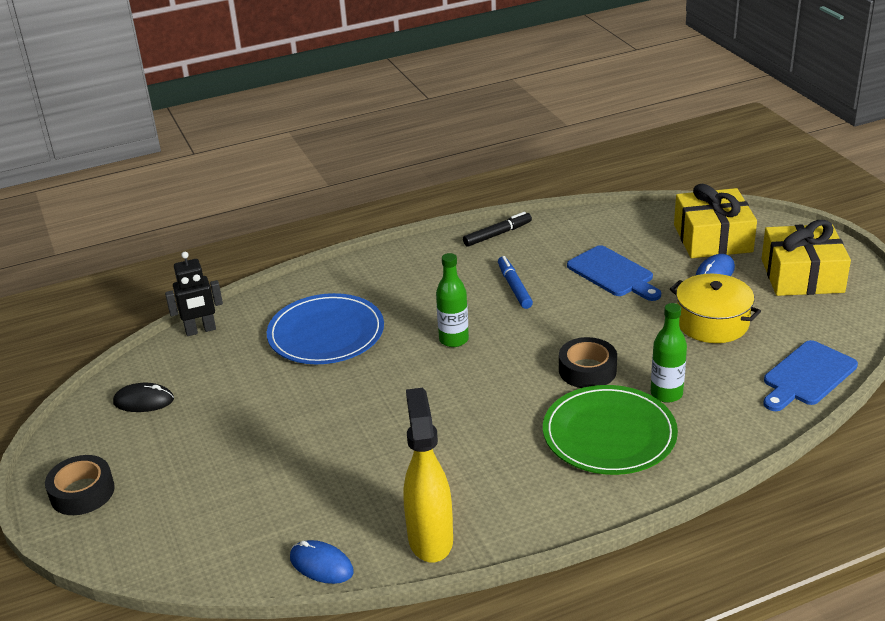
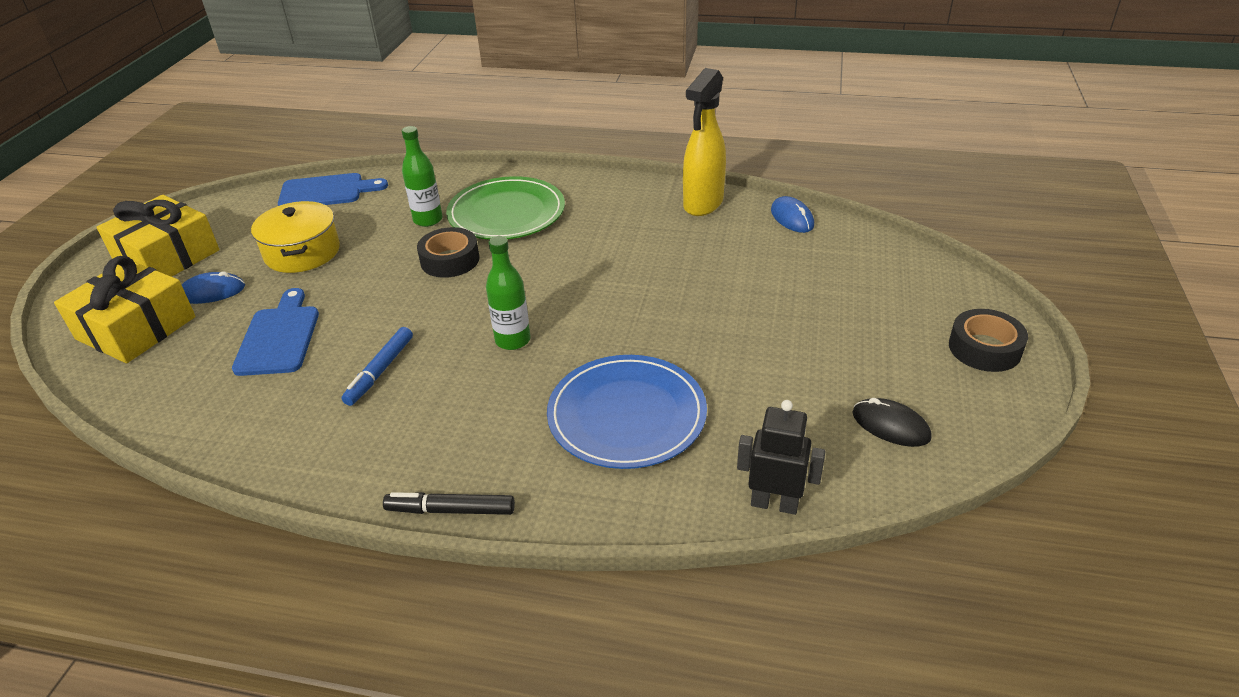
camera: 145 degrees left, 5 degrees up
black marker [463,212,532,247] -> black marker moved to [383,492,515,515]

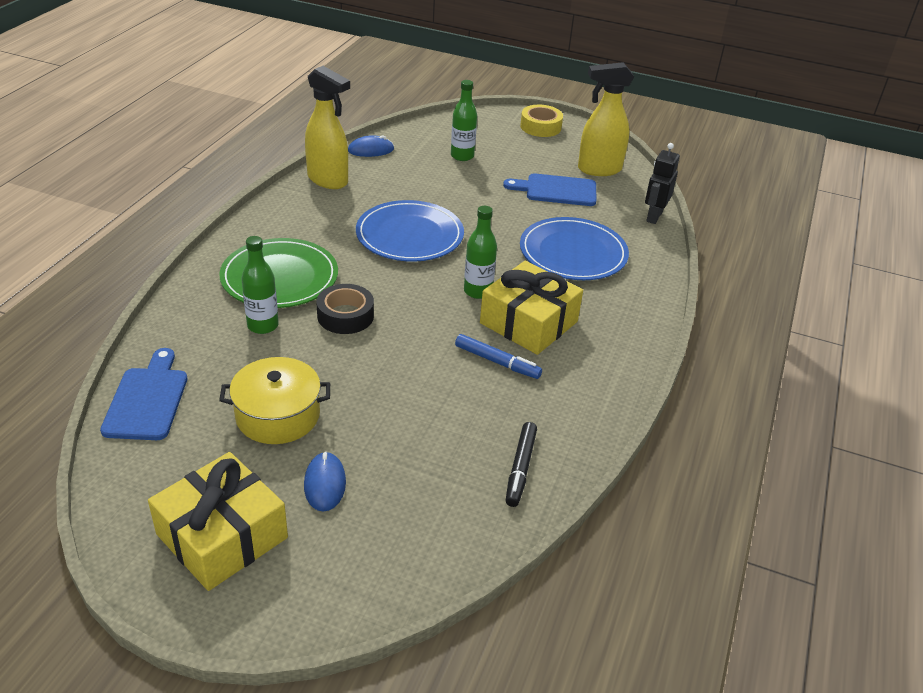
camera: 85 degrees left, 0 degrees up
yellow gift [54,256,195,363] -> yellow gift moved to [480,261,583,355]
blue cutting board [232,288,319,376] -> blue cutting board moved to [503,173,596,206]
black marker [383,492,515,515] -> black marker moved to [506,422,537,507]
black mouse [852,398,932,447] -> yellow spray bottle [578,62,634,176]
black tape [949,309,1028,372] -> yellow tape [520,105,563,137]
none -> blue plate [356,200,464,262]
none -> green bottle [451,80,477,161]

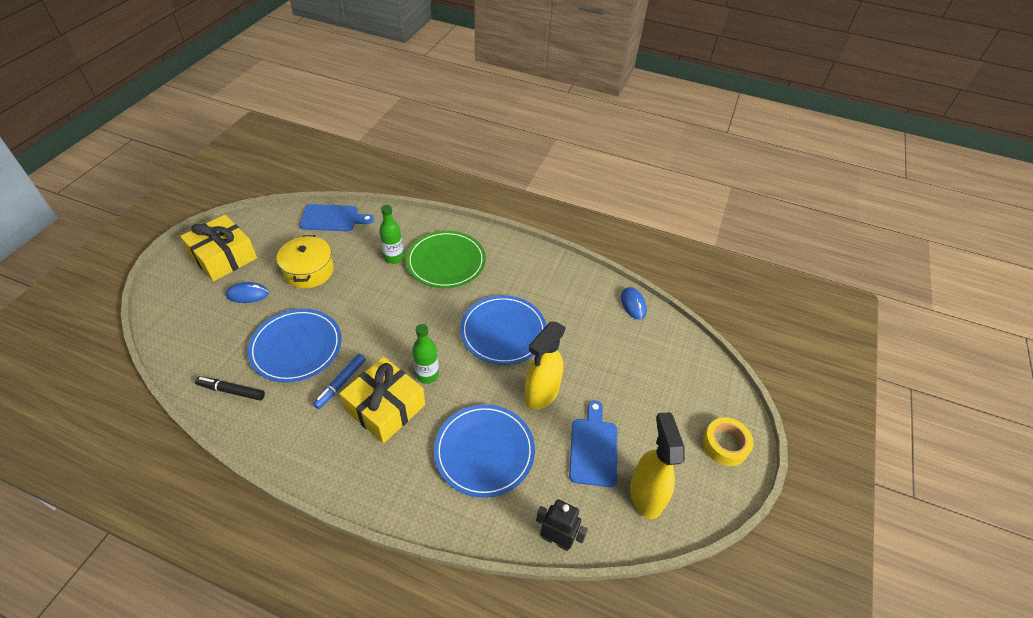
camera: 90 degrees right, 10 degrees up
yellow spray bottle [305,66,350,189] -> yellow spray bottle moved to [524,322,566,410]
black tape [316,284,374,334] -> none
green bottle [451,80,477,161] -> none
none -> blue plate [248,309,342,383]

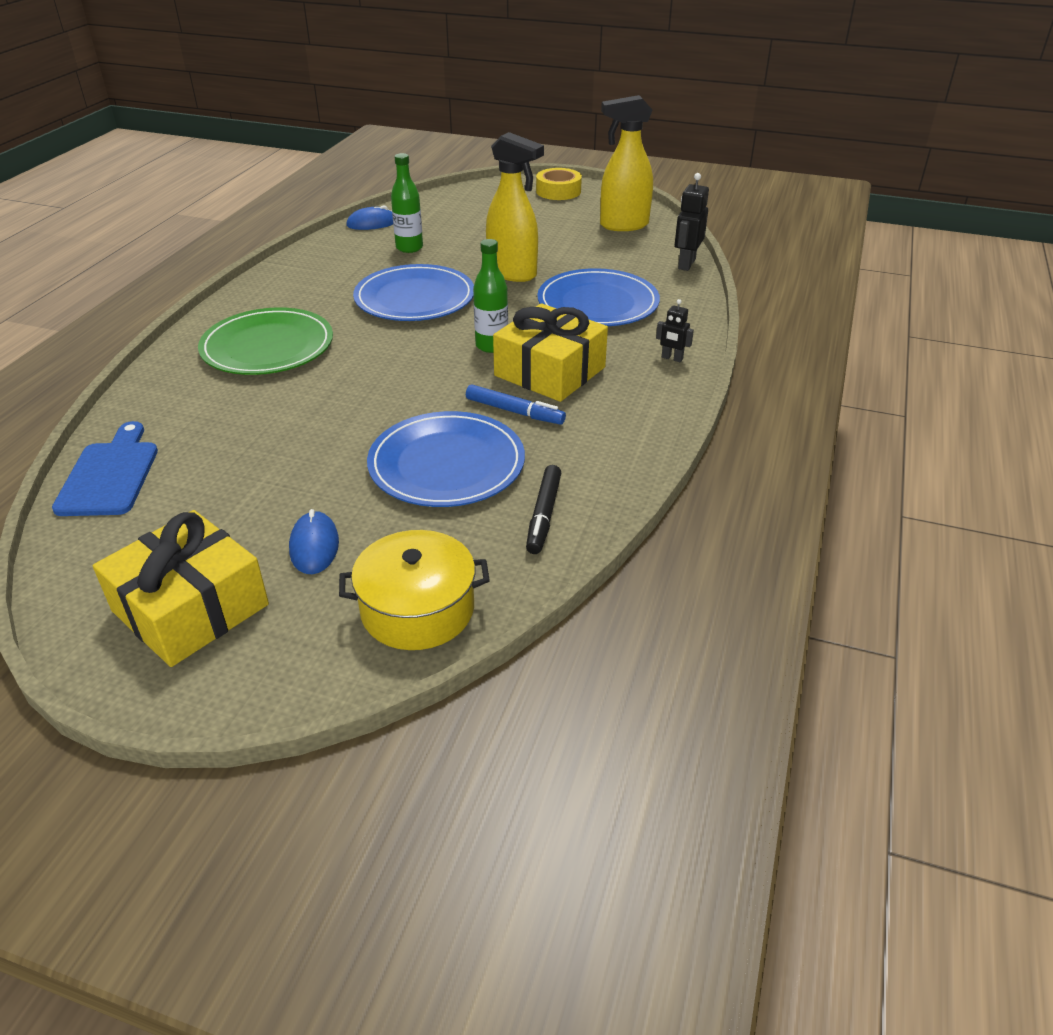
camera: 90 degrees left, 10 degrees down
yellow pot [277,235,334,288] -> yellow pot moved to [339,530,490,650]
green bottle [379,205,404,264] -> green bottle moved to [391,153,423,253]
blue cutting board [569,400,617,487] -> none
none -> black robot [656,299,694,362]

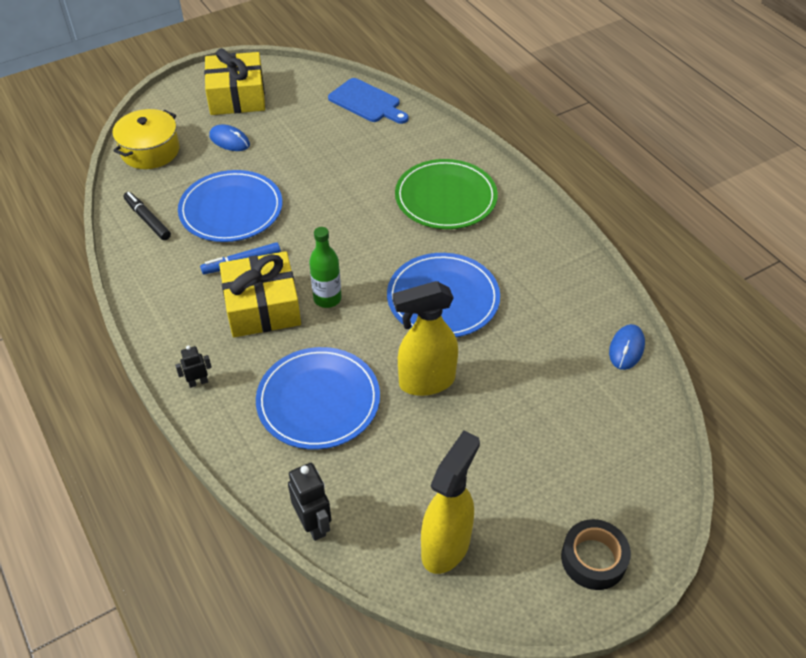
camera: 130 degrees right, 10 degrees up
green bottle [391,153,423,253] -> none
yellow tape [536,168,582,200] -> black tape [561,519,631,590]

